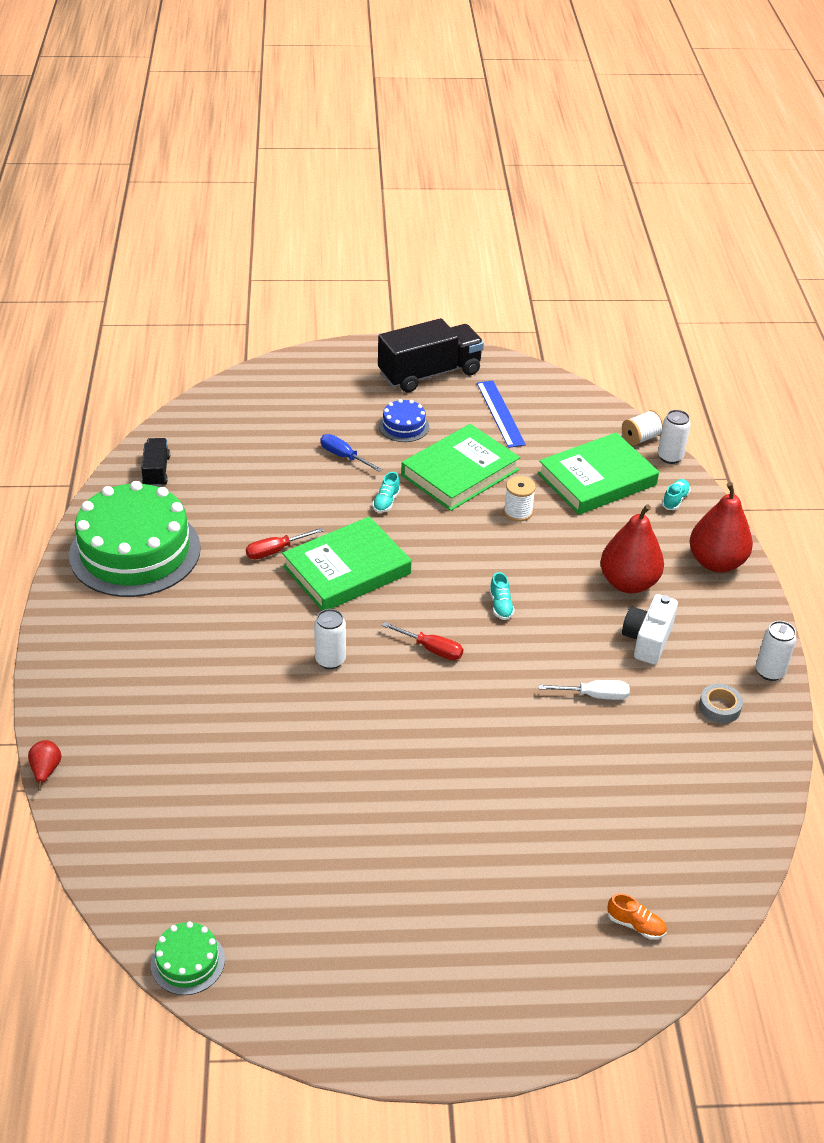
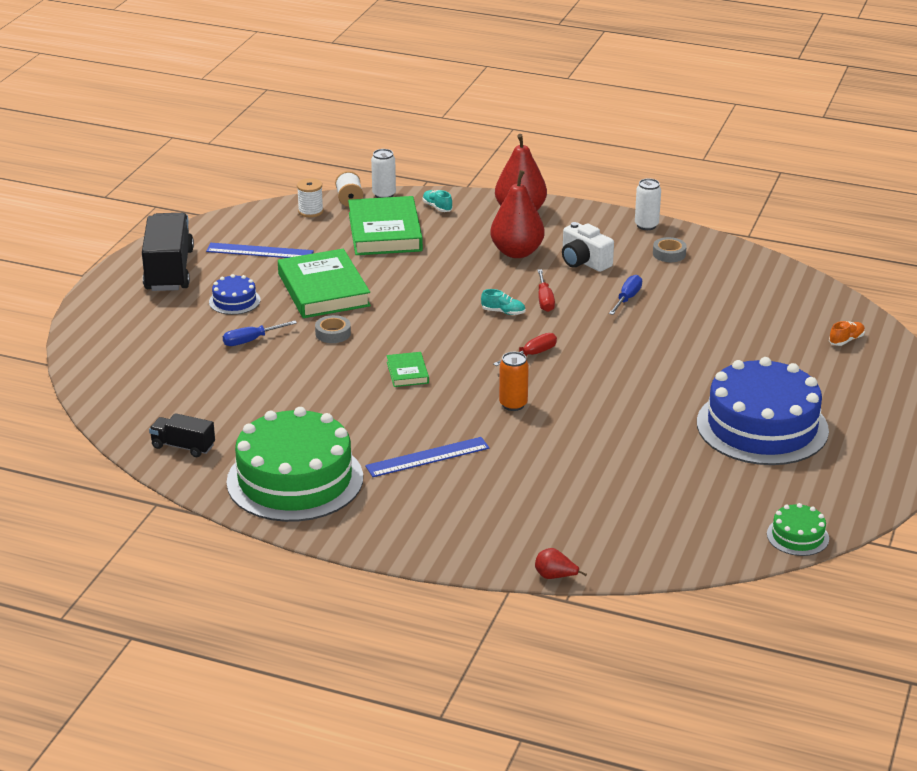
camera: 65 degrees left, 10 degrees down
red screwdriver [246,528,324,559] -> red screwdriver moved to [537,269,555,312]
green book [282,517,412,611] -> green book [386,352,429,387], size x0.47
white can [314,609,346,669] -> orange can [499,352,529,411]
turquoise shoe [372,472,401,513] -> grey tape [315,315,351,343]
white spool [504,476,536,522] -> white spool moved to [297,178,323,217]
white screwdriver [539,680,630,700] -> blue screwdriver [609,275,642,315]
none -> blue ruler [365,437,489,477]
none -> blue cake [697,357,829,465]

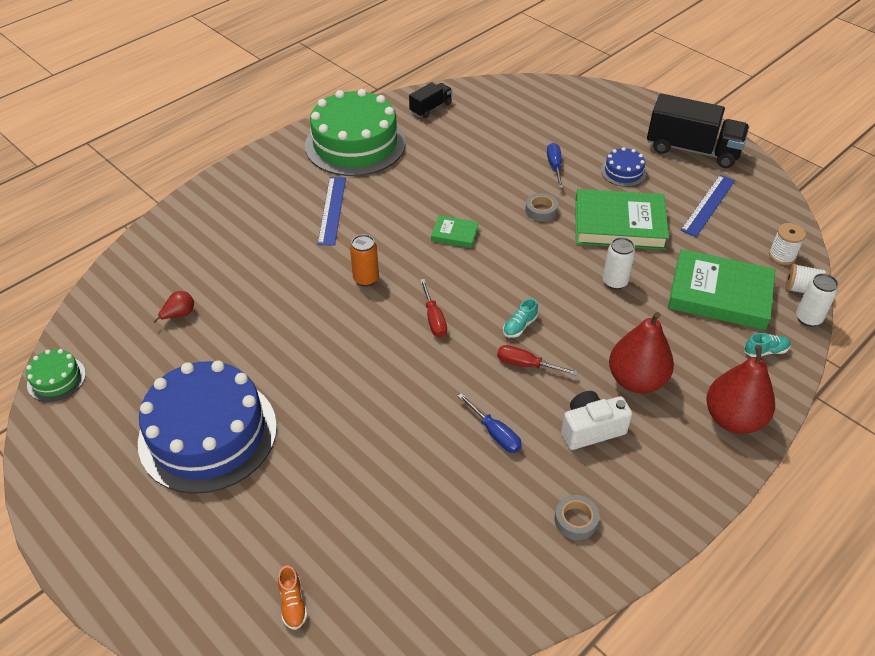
camera: 115 degrees right, 15 degrees up
red pear [535,548,587,579] -> red pear moved to [153,291,194,323]
white can [635,178,661,230] -> white can moved to [603,237,635,290]

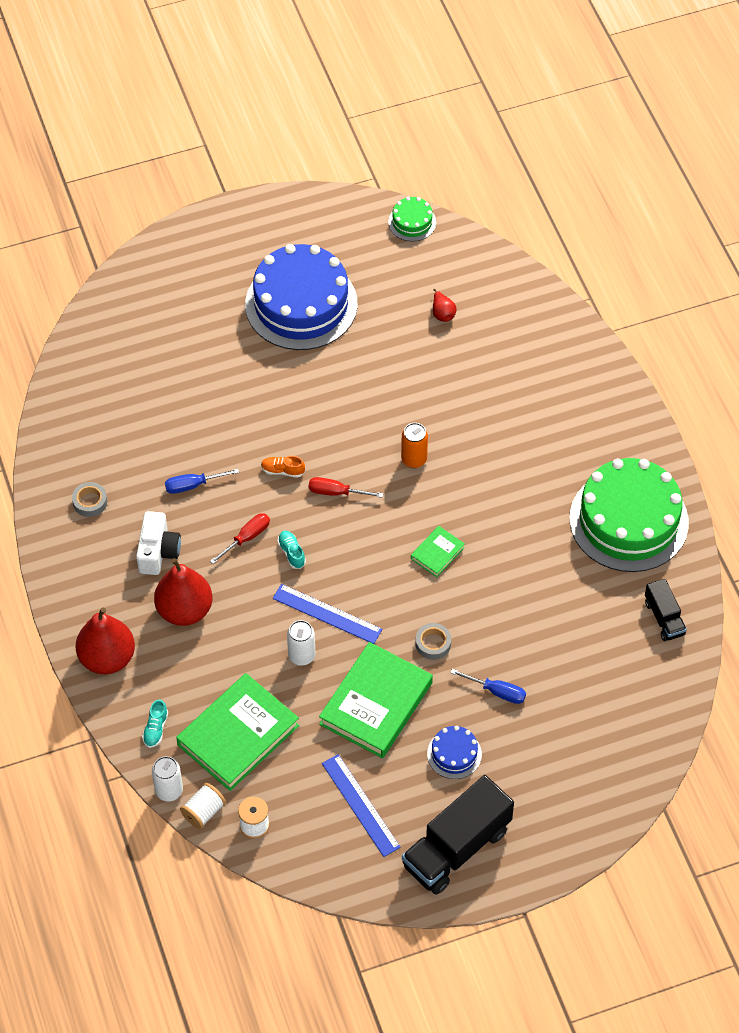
camera: 115 degrees right, 10 degrees up
orange shoe [278,566,307,630] -> orange shoe moved to [261,456,305,478]
blue ruler [317,177,346,245] -> blue ruler moved to [273,584,382,644]

